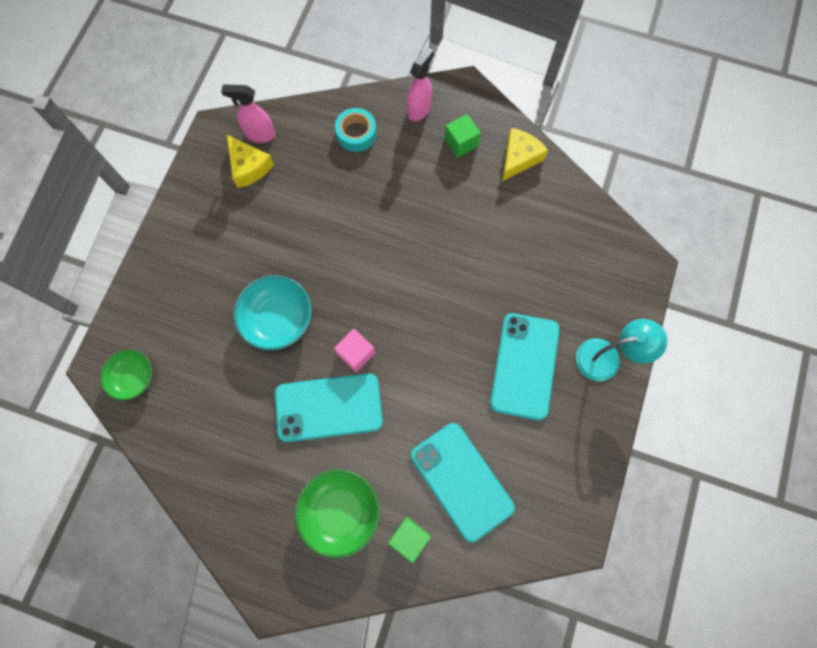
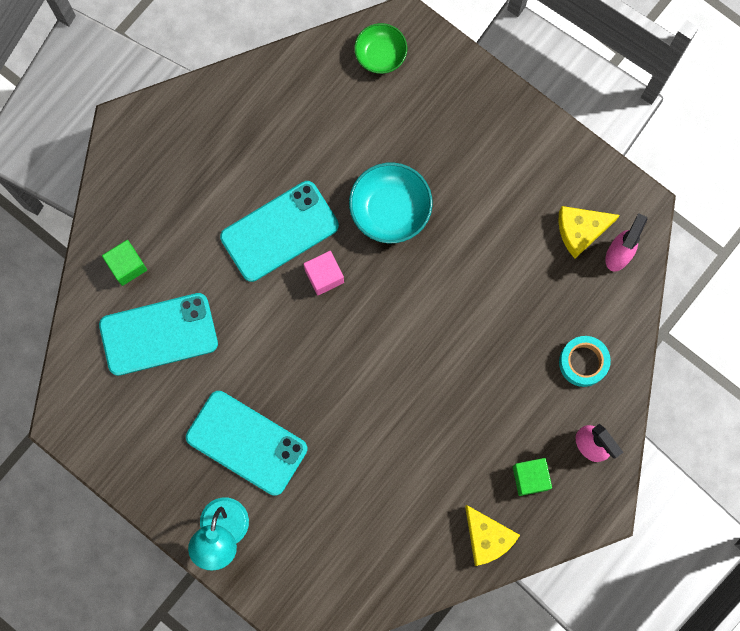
camera: 110 degrees right, 5 degrees up
turquoise phone [275,373,383,442] -> turquoise phone turned 45 degrees clockwise [220,181,339,282]
green bowl [295,469,380,559] -> none

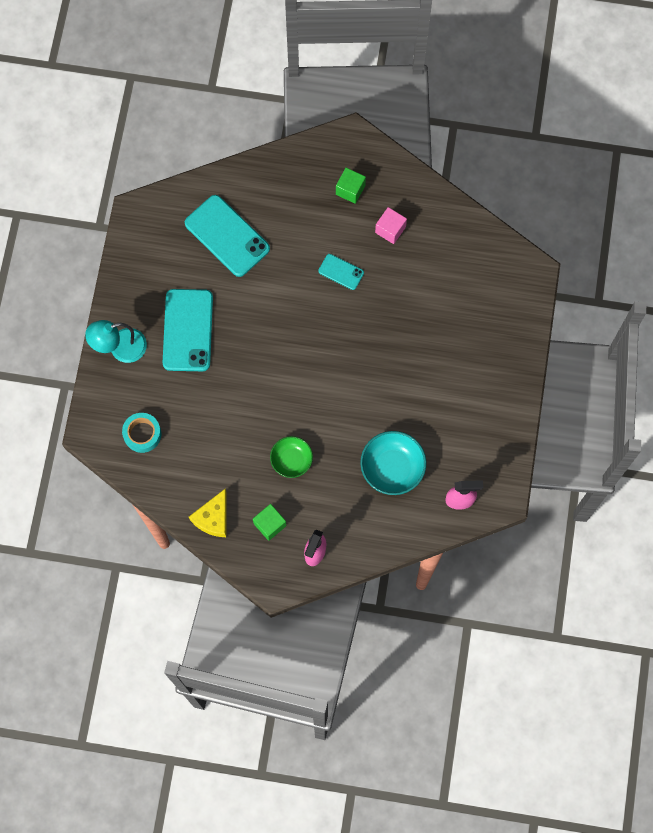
camera: 60 degrees right, 5 degrees down
green cube [102,240,147,286] -> green cube moved to [336,168,366,204]
turquoise phone [220,181,339,282] -> turquoise phone [318,254,364,290], size x0.50
pink cube [304,251,344,295] -> pink cube moved to [375,207,407,244]
turquoise bowl [349,163,433,243] -> turquoise bowl moved to [360,431,427,495]
green bowl [354,23,407,74] -> green bowl moved to [270,436,313,478]
yellow cheese [558,206,620,258] -> none
turquoise tape [559,336,611,387] -> turquoise tape moved to [122,413,161,453]

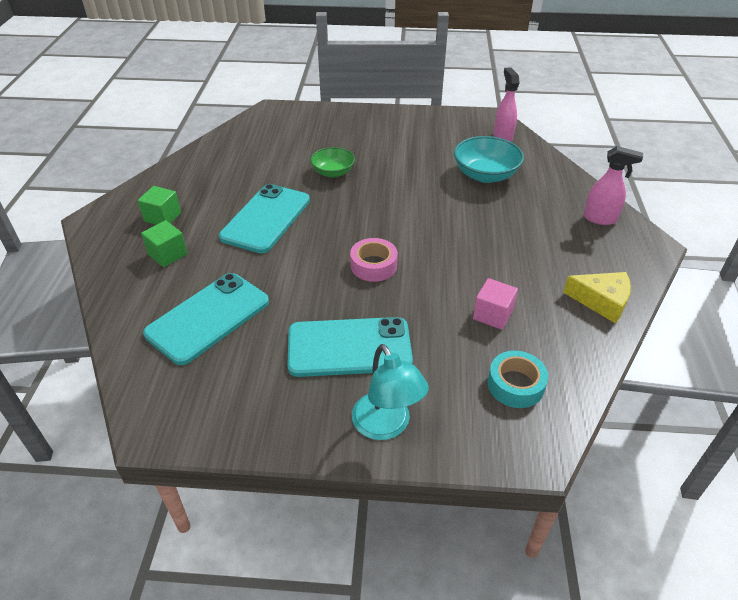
camera: 95 degrees left, 30 degrees down
green cube [253,504,286,541] -> green cube moved to [141,220,187,267]
green bowl [270,436,313,478] -> green bowl moved to [310,147,355,178]
turquoise phone [318,254,364,290] -> turquoise phone [219,184,310,253], size x1.99
pink cube [375,207,407,244] -> pink cube moved to [473,278,518,330]
none -> pink tape [350,238,398,282]

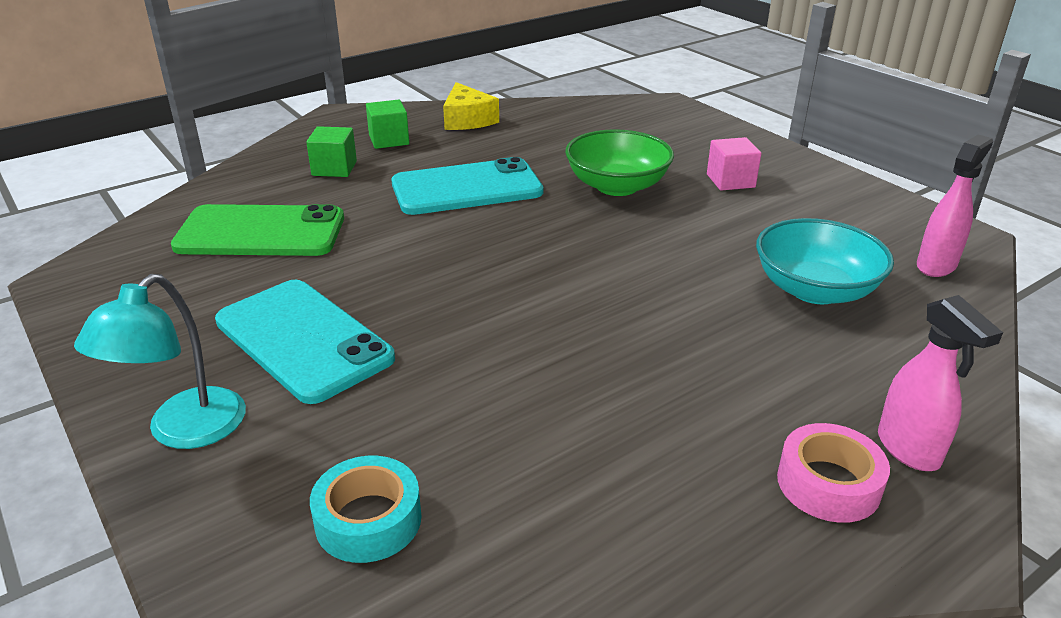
camera: 50 degrees right, 10 degrees down
turquoise phone [143,273,269,365] -> green phone [171,204,344,256]
green bowl [310,147,355,178] -> green bowl [565,129,674,196], size x1.53
pink tape [350,238,398,282] -> pink tape moved to [777,423,890,523]
pink cube [473,278,518,330] -> pink cube moved to [707,137,761,191]
yellow cheese [563,272,631,323] -> yellow cheese moved to [443,82,499,130]

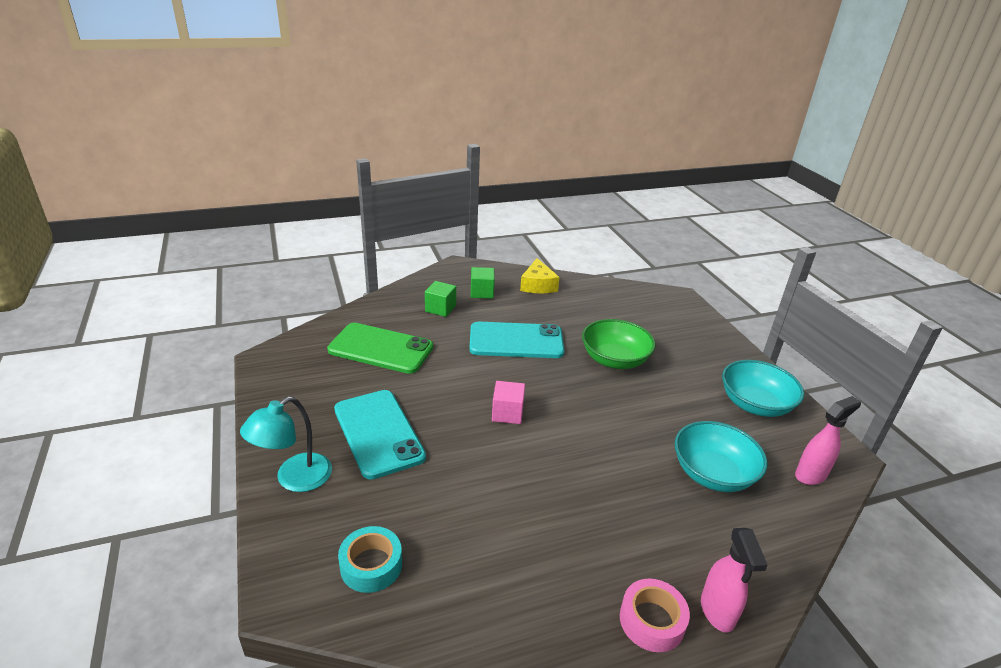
camera: 15 degrees right, 0 degrees up
pink cube [707,137,761,191] -> pink cube moved to [492,381,525,424]
none -> turquoise bowl [722,360,804,417]

